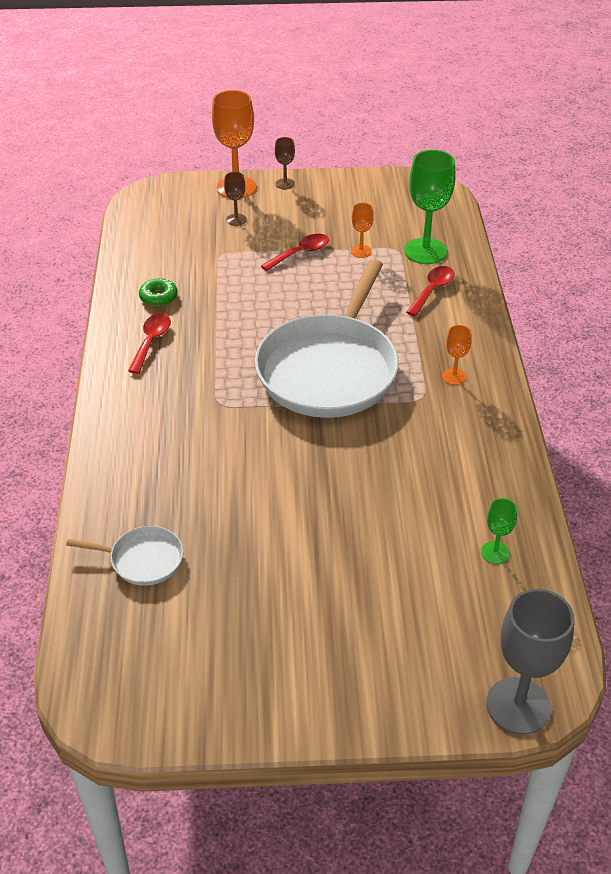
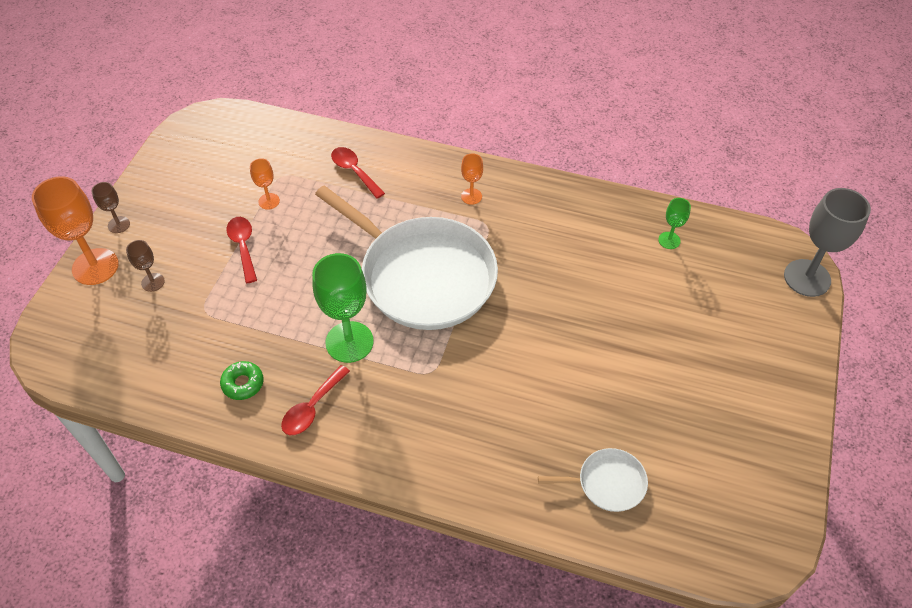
camera: 70 degrees left, 10 degrees up
white pan [66,526,183,586] -> white pan turned 60 degrees clockwise [538,448,648,512]
red spoon [128,313,171,374] -> red spoon turned 90 degrees counterclockwise [281,365,350,435]
green goblet [404,150,455,264] -> green goblet moved to [312,253,374,363]

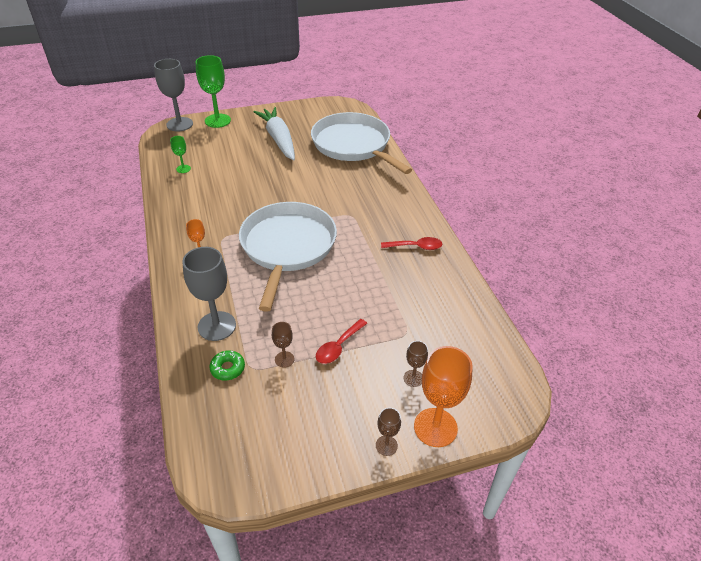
camera: 125 degrees left, 10 degrees down
green donut [220,361,264,400] -> green donut moved to [209,350,245,381]
orange goblet [250,158,280,210] -> brown goblet [272,322,294,368]
green goblet [312,253,374,363] -> green goblet moved to [195,55,231,128]
red spoon [331,147,385,199] -> grey goblet [182,247,236,341]
white pan [538,448,648,512] -> white pan [311,112,412,174], size x2.32
none -> white carrot [253,107,295,161]

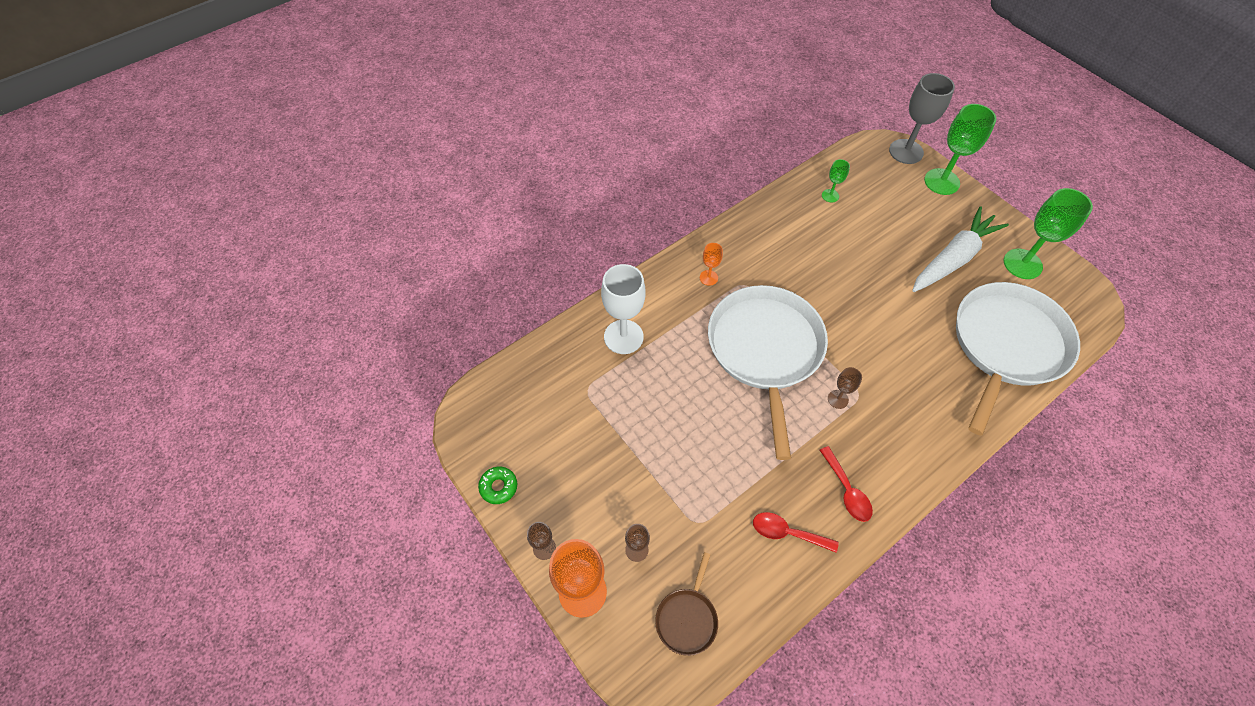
camera: 70 degrees right, 15 degrees up
grey goblet [182,247,236,341] -> white goblet [601,264,646,354]
green donut [209,350,245,381] -> green donut moved to [478,467,517,504]
white pan [239,202,337,312] -> white pan turned 75 degrees counterclockwise [708,285,828,460]
brown goblet [272,322,294,368] -> brown goblet moved to [828,367,862,409]
red spoon [316,319,368,364] -> red spoon moved to [753,512,839,553]
none -> brown pan [655,552,718,656]
none -> green goblet [1004,188,1093,279]

